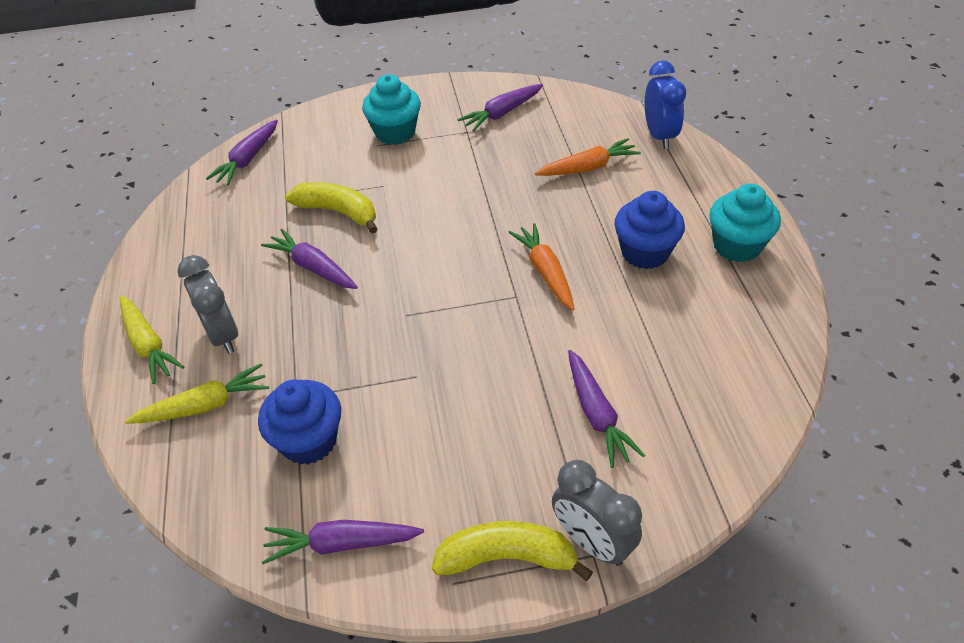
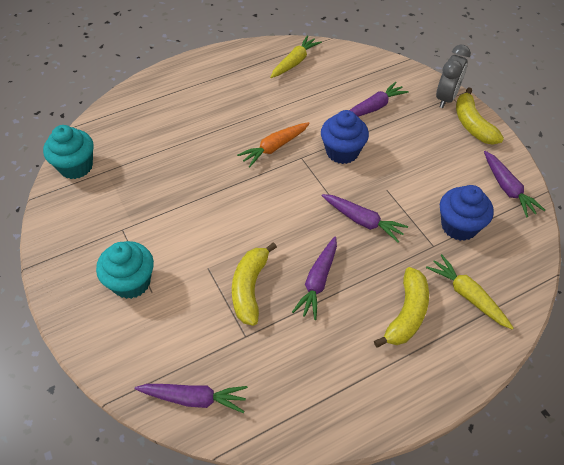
camera: 110 degrees left, 5 degrees up
yellow carrot [120,296,184,384] -> yellow carrot moved to [270,35,322,78]
grey clock [178,255,238,354] -> yellow banana [374,267,429,348]
purple carrot [458,84,543,132] -> purple carrot moved to [322,194,408,243]
orange carrot [534,138,641,176] -> none
blue cupcake [614,191,685,269] -> blue cupcake moved to [321,110,369,164]
blue clock [645,60,686,149] -> none
turquoise cupcake [709,184,781,262] -> turquoise cupcake moved to [43,125,94,179]

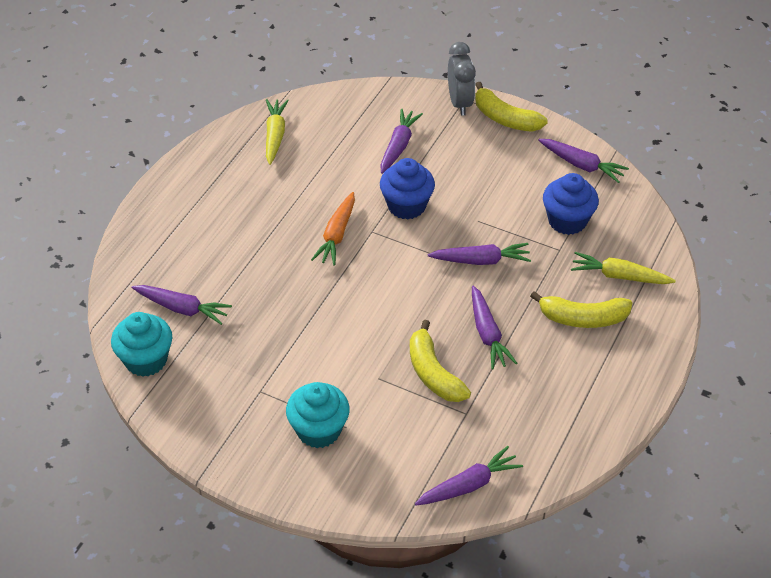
camera: 35 degrees left, 5 degrees down
yellow banana [374,267,429,348] -> yellow banana turned 105 degrees clockwise [530,291,632,328]
none -> purple carrot [132,285,232,325]

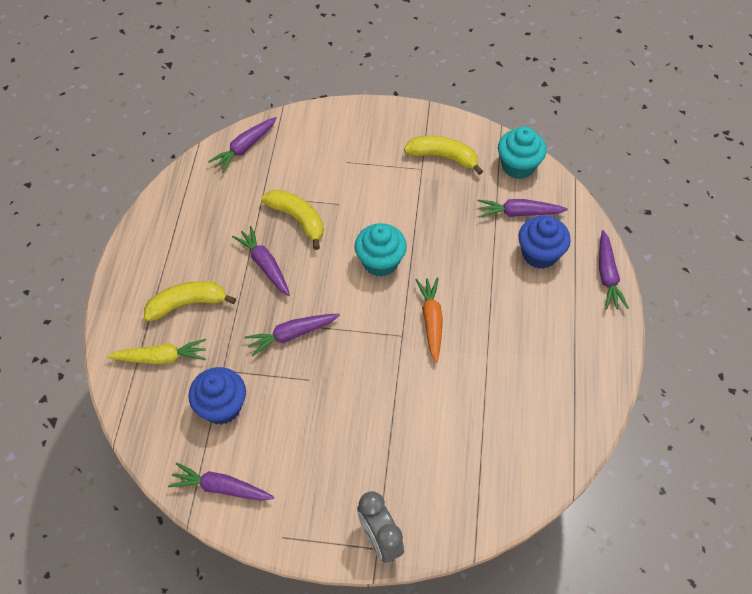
camera: 160 degrees right, 10 degrees up
yellow carrot [266,99,289,165] -> none
turquoise cupcake [286,382,350,448] -> turquoise cupcake moved to [355,223,407,277]
purple carrot [380,109,423,174] -> purple carrot moved to [599,230,629,310]
blue cupcake [380,158,435,219] -> blue cupcake moved to [519,216,571,269]
yellow banana [475,82,548,132] -> yellow banana moved to [404,136,483,175]

